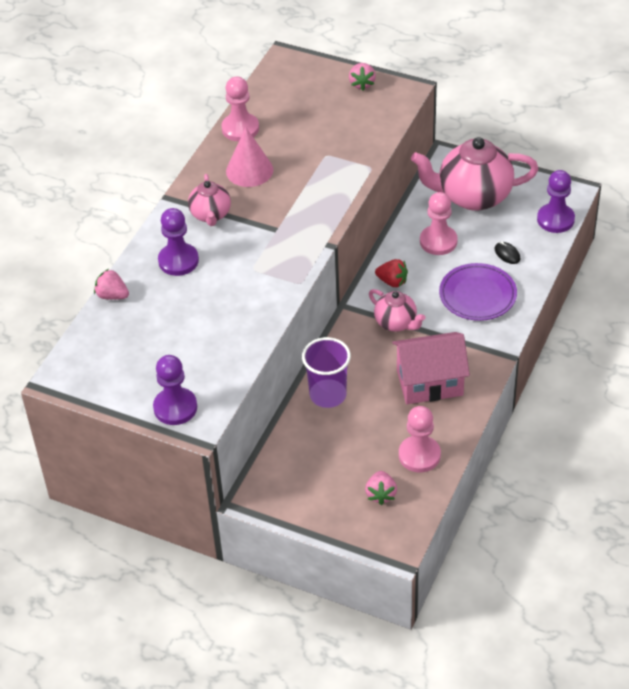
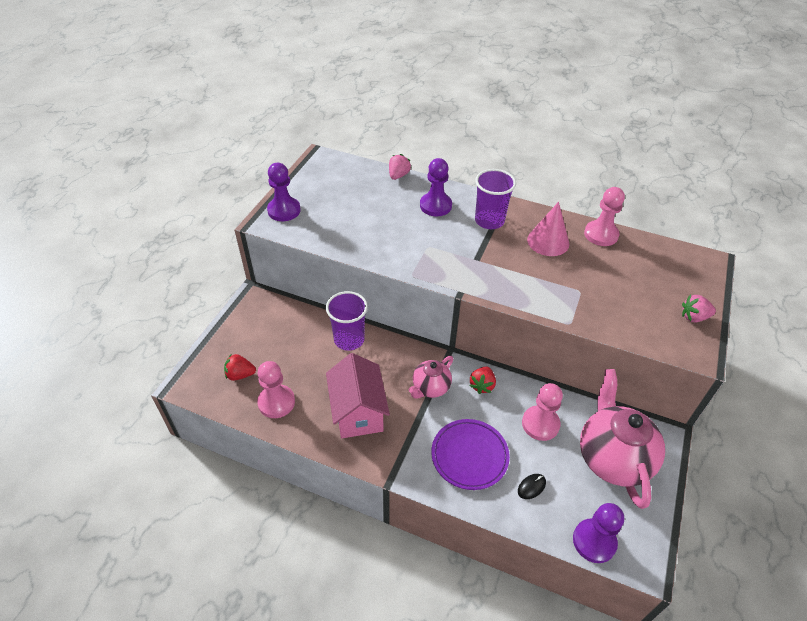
camera: 85 degrees right, 0 degrees up
pink teapot [188,174,231,226] -> purple cup [475,169,516,229]
pink strawberry [365,471,397,505] -> red strawberry [224,354,256,381]

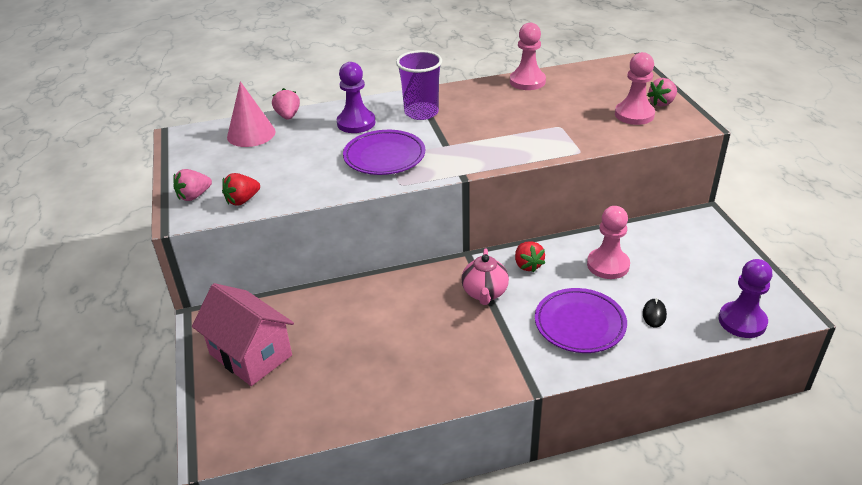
camera: 35 degrees left, 10 degrees down
red strawberry [224,354,256,381] -> red strawberry moved to [222,173,260,206]
pink pawn [257,361,295,418] -> pink pawn moved to [615,52,655,125]
purple pawn [267,163,301,221] -> pink strawberry [173,169,212,201]
purple cup [326,291,368,351] -> none
pink house [326,353,390,438] -> pink house moved to [192,283,294,386]
pink cone [527,202,569,256] -> pink cone moved to [227,81,275,147]
pink teapot [580,369,665,509] -> none
none -> purple plate [343,130,425,175]

